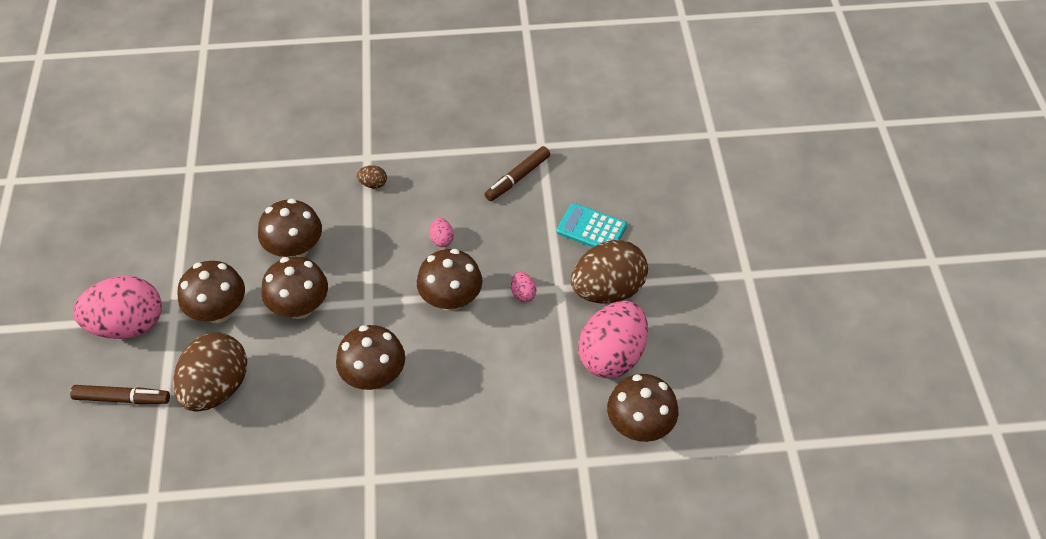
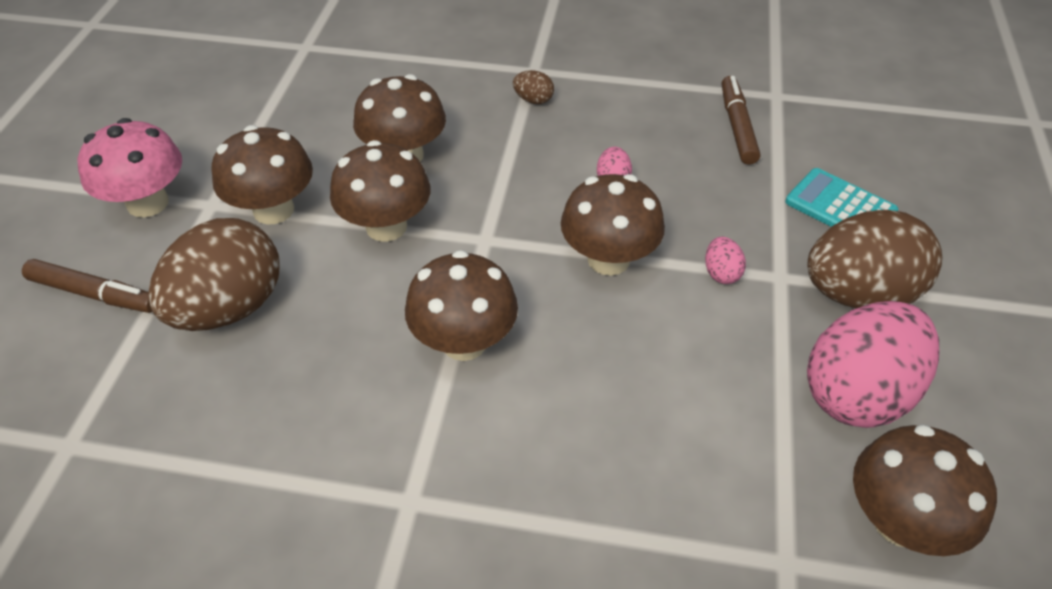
camera: 15 degrees right, 5 degrees down
pink egg [73,276,162,339] -> pink mushroom [77,118,182,218]
brown marker [484,146,550,201] -> brown marker turned 120 degrees clockwise [722,76,760,165]

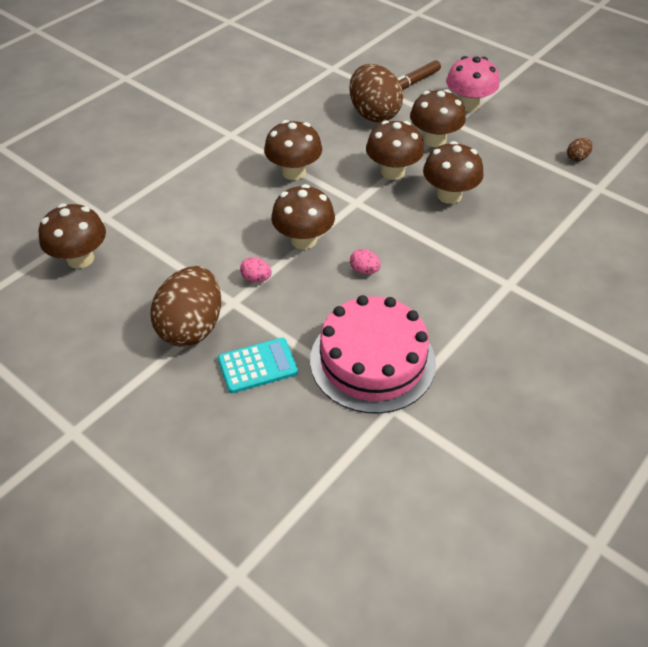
camera: 120 degrees right, 0 degrees up
brown egg [513,70,554,104] -> brown egg moved to [567,138,593,161]
brown marker [722,76,760,165] -> pink cake [310,295,436,413]
pink egg [807,301,939,428] -> none

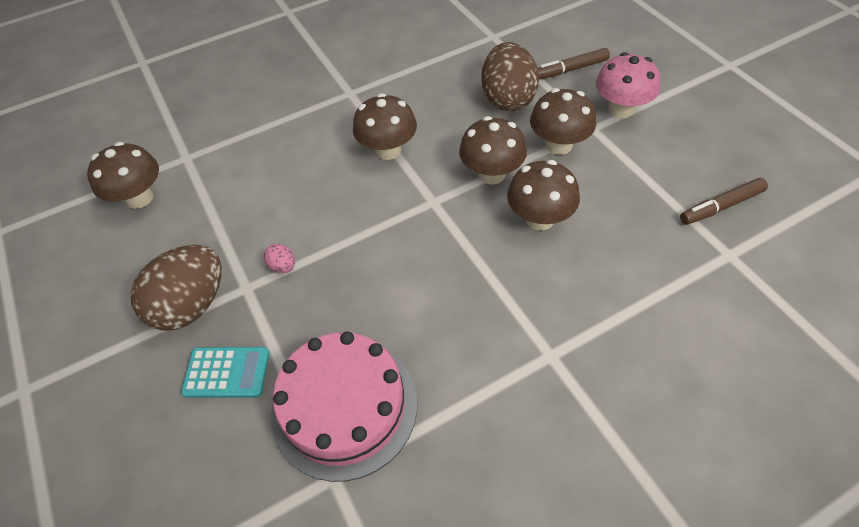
camera: 25 degrees right, 5 degrees up
brown mushroom [271,184,335,249] -> none
pink egg [350,249,381,274] -> none
brown egg [567,138,593,161] -> brown marker [680,178,768,225]

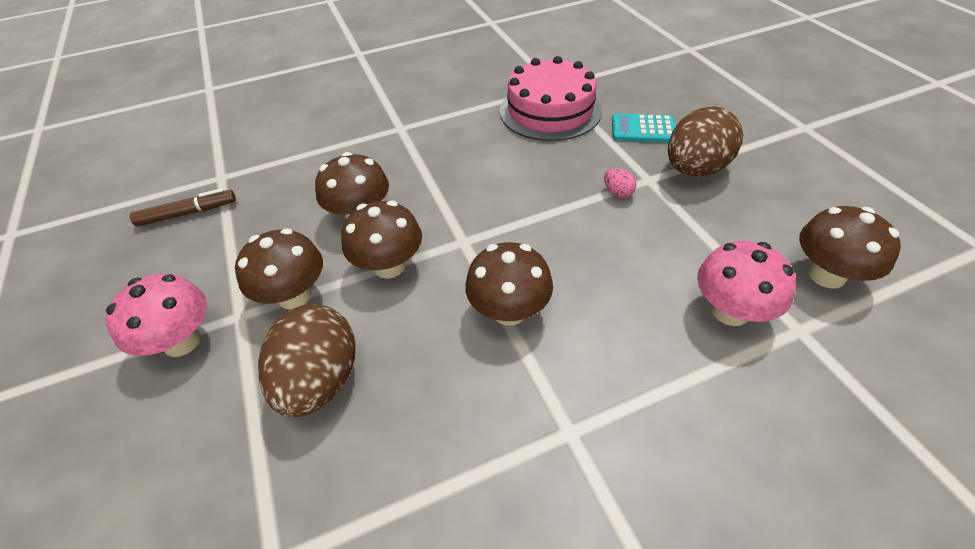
camera: 175 degrees left, 5 degrees down
brown marker [538,48,610,79] -> none
none -> pink mushroom [697,241,796,326]

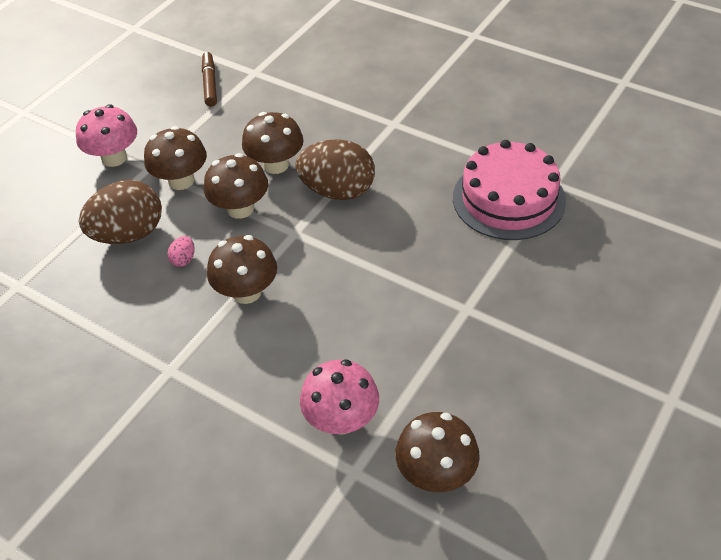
camera: 55 degrees right, 0 degrees up
brown marker [130,188,236,227] -> brown marker turned 135 degrees counterclockwise [202,52,217,106]
pink egg [604,168,636,198] -> pink egg moved to [167,236,195,267]
turquoise calculator [612,113,675,142] -> none
brown egg [668,106,743,177] -> brown egg moved to [295,139,375,200]

